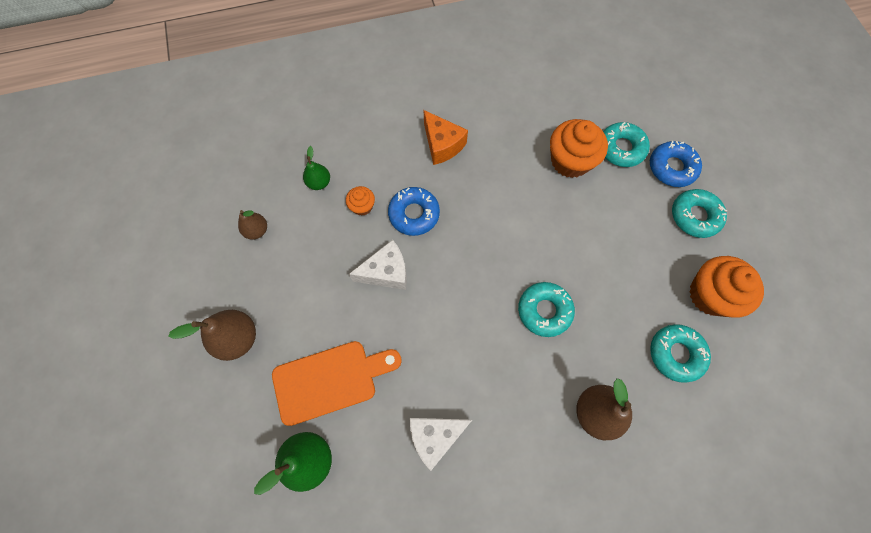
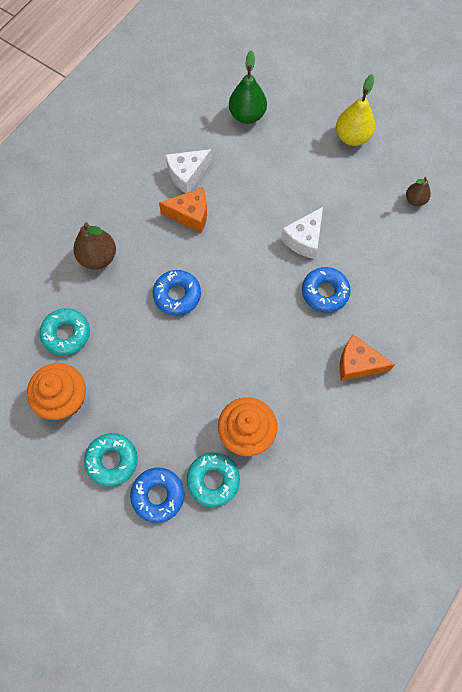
camera: 140 degrees right, 0 degrees up
brown pear [168,310,256,361] -> yellow pear [336,74,375,146]
orange cutting board [272,341,402,426] -> none
green pear [303,146,330,190] -> none
orange cupcake [346,186,375,216] -> none
white cheese [410,418,472,471] -> white cheese turned 150 degrees counterclockwise [166,149,212,193]
turquoise donut [518,282,575,337] -> blue donut [152,270,201,316]
none -> orange cheese [159,187,207,233]

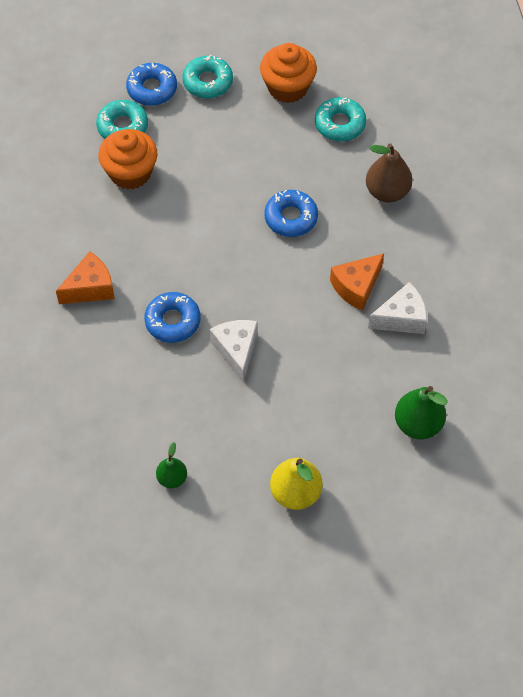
camera: 135 degrees right, 10 degrees down
white cheese [166,149,212,193] -> white cheese turned 60 degrees clockwise [368,282,427,334]
brown pear [406,177,431,206] -> green pear [156,442,187,488]

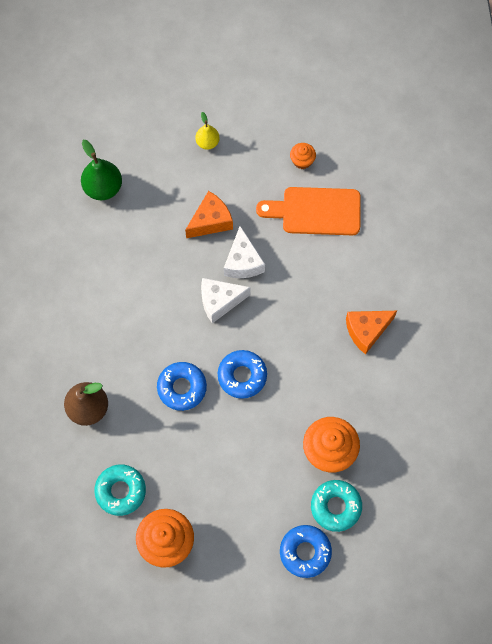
camera: 175 degrees left, 10 degrees up
blue donut [144,292,201,343] -> blue donut moved to [218,350,267,399]
green pear [156,442,187,488] -> orange cupcake [290,143,316,169]
turquoise donut [182,55,233,99] -> none
yellow pear [270,458,322,510] -> yellow pear [195,112,220,150], size x0.60
orange cheese [330,254,384,311] -> orange cheese moved to [185,191,233,238]
white cheese [368,282,427,334] -> white cheese moved to [201,278,251,323]
none -> orange cutting board [256,187,361,235]

